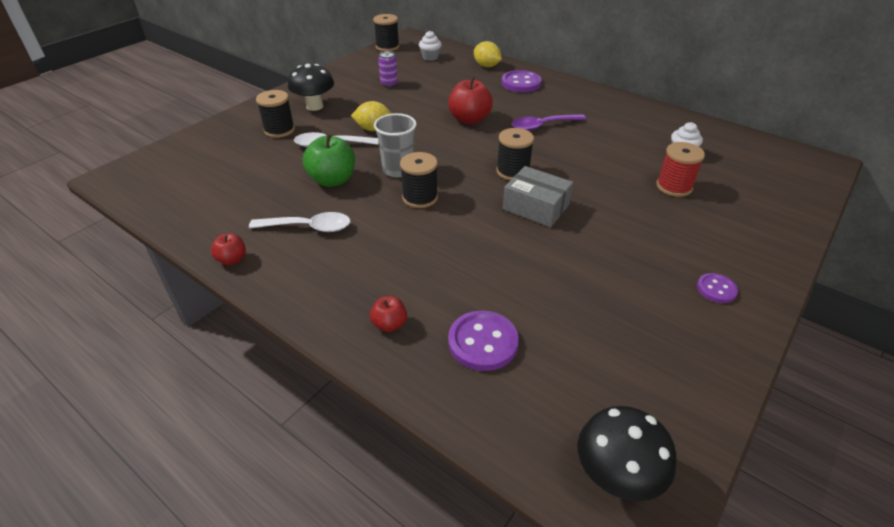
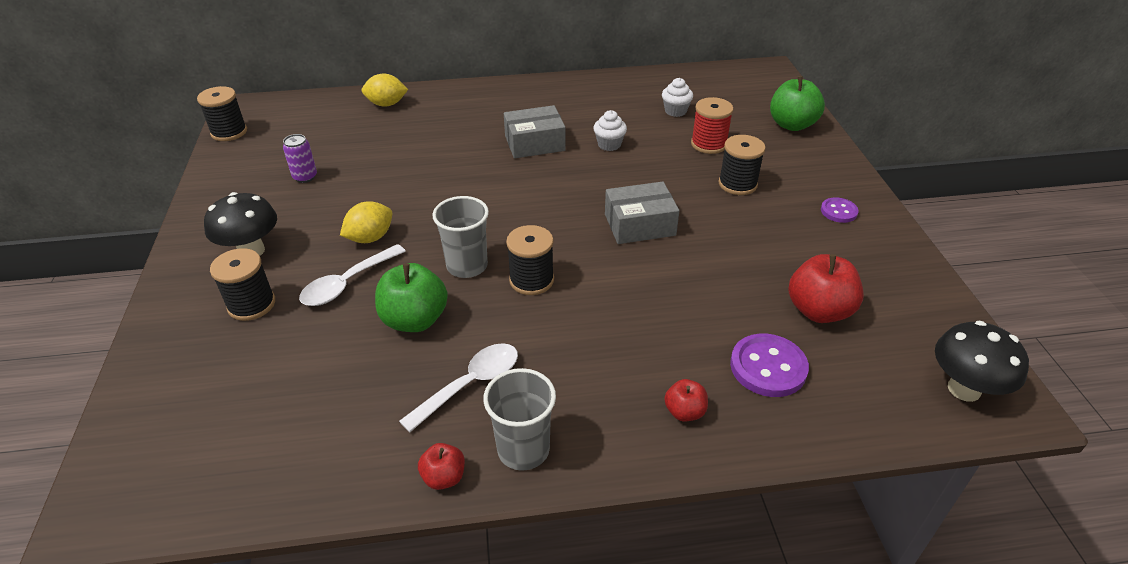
camera: 45 degrees left, 0 degrees up
white cupcake [419,31,442,61] -> white cupcake moved to [593,110,627,151]
red apple [448,76,493,124] -> red apple moved to [788,254,864,323]
black spool [496,128,534,180] -> black spool moved to [718,135,766,195]
purple button [502,70,542,93] -> none
purple spoon [511,114,586,131] -> grey box [504,105,566,158]
none -> grey cup [483,368,556,471]
none -> green apple [770,76,825,131]

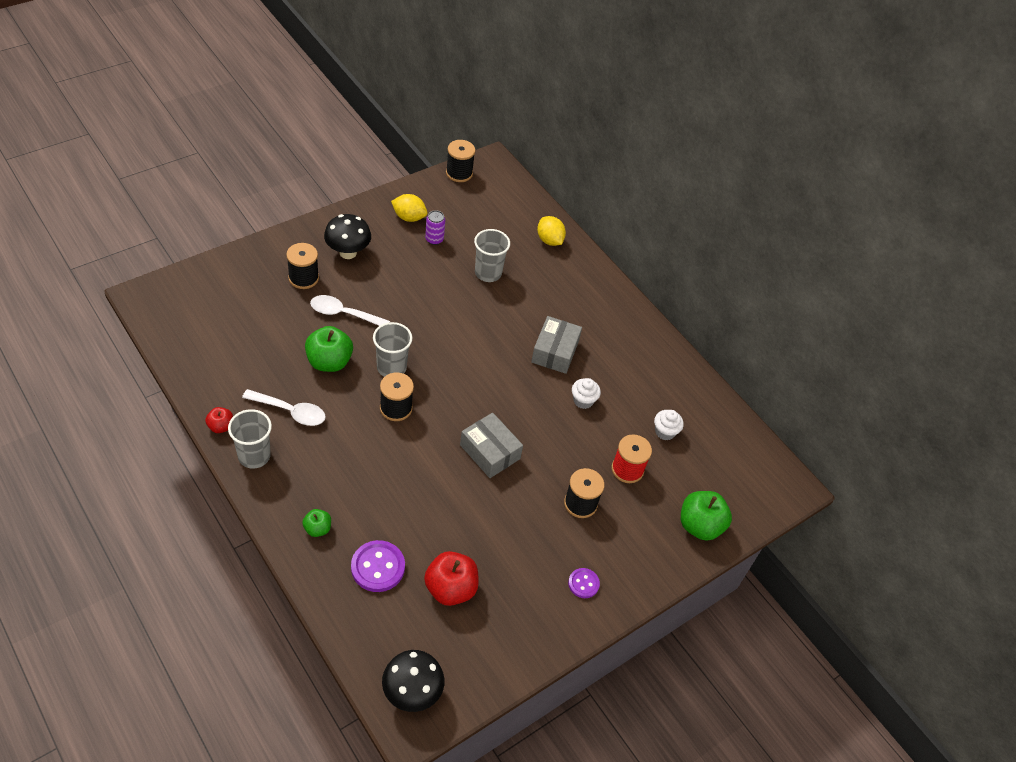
camera: 55 degrees right, 10 degrees up
yellow lemon [340,201,392,243] -> yellow lemon moved to [391,194,427,222]
grey box [504,105,566,158] -> grey box turned 60 degrees clockwise [531,316,582,374]
red apple [664,379,708,422] -> green apple [302,509,331,537]
none -> grey cup [474,229,510,282]

